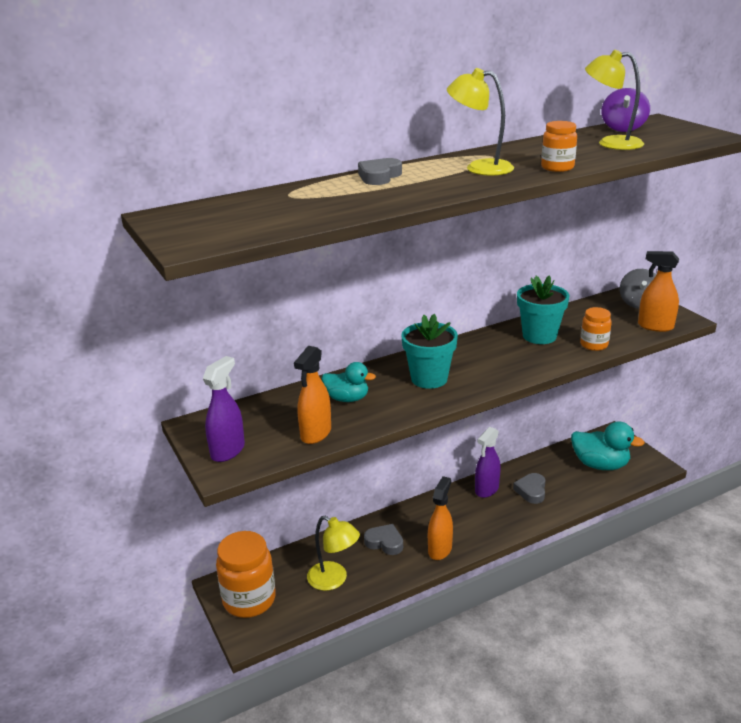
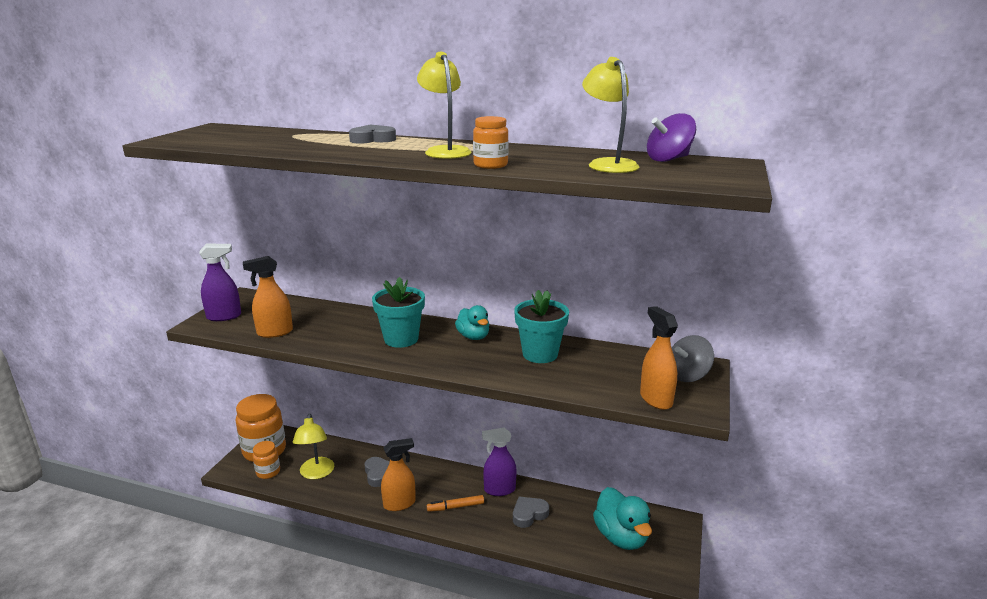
camera: 45 degrees right, 5 degrees down
turquoise duck [322,362,376,402] -> turquoise duck moved to [455,305,489,340]
orange jar [580,307,612,351] -> orange jar moved to [253,441,280,479]
none -> orange marker [427,495,484,512]

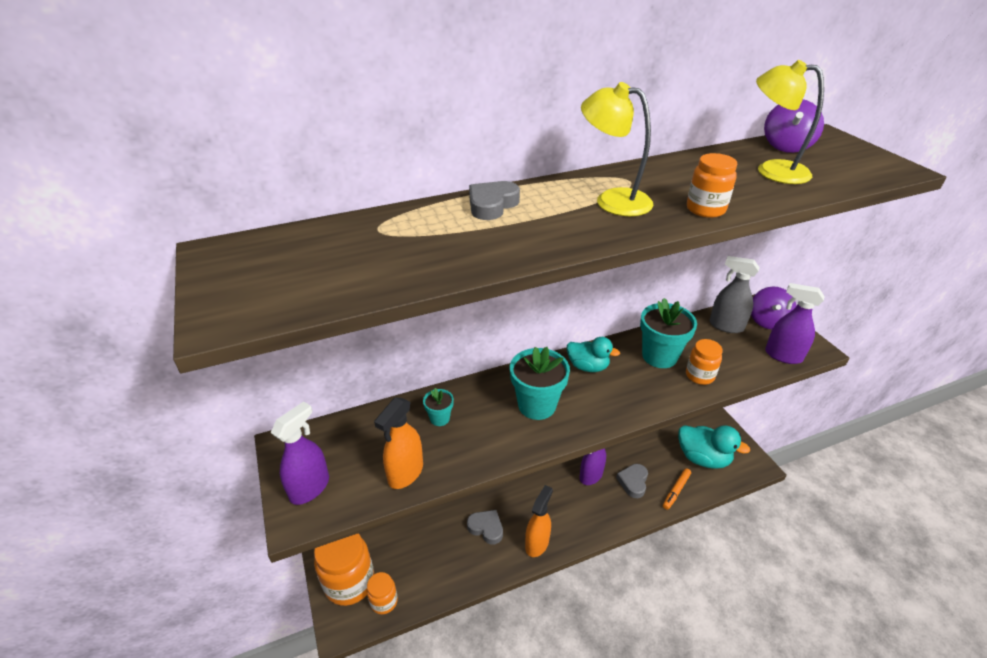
camera: 40 degrees left, 15 degrees up
yellow lamp [293,414,334,479] -> none
orange marker [427,495,484,512] -> orange marker moved to [663,468,691,510]
orange spray bottle [640,306,678,410] -> purple spray bottle [765,283,825,364]
grey spinning top [672,335,714,382] -> purple spinning top [751,287,796,329]
none -> turquoise flower pot [423,388,454,426]
none -> orange jar [686,339,723,385]
none -> grey spray bottle [710,256,760,333]

